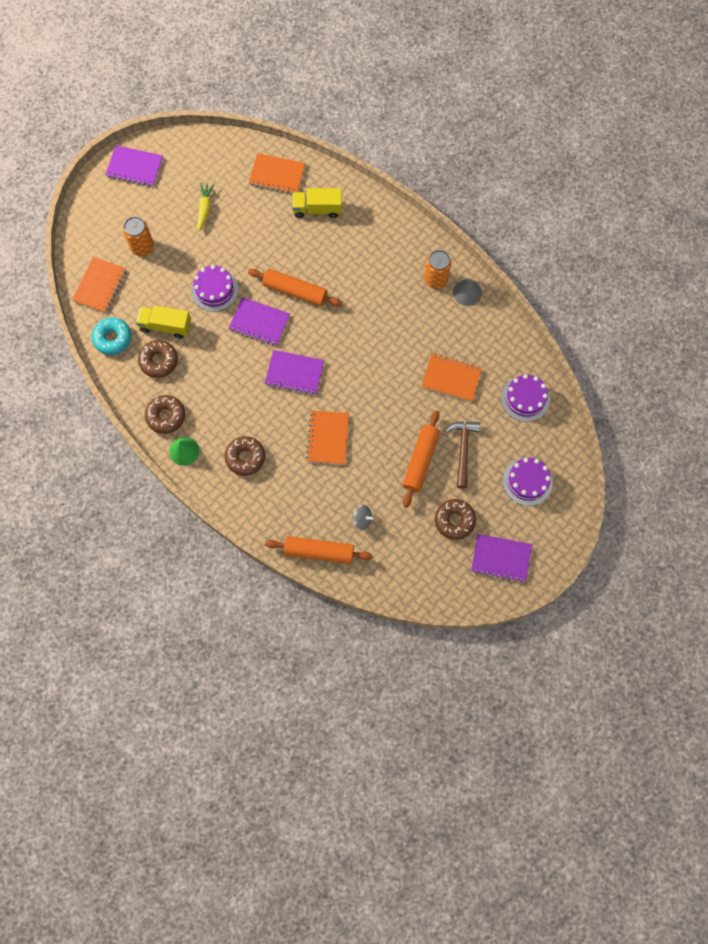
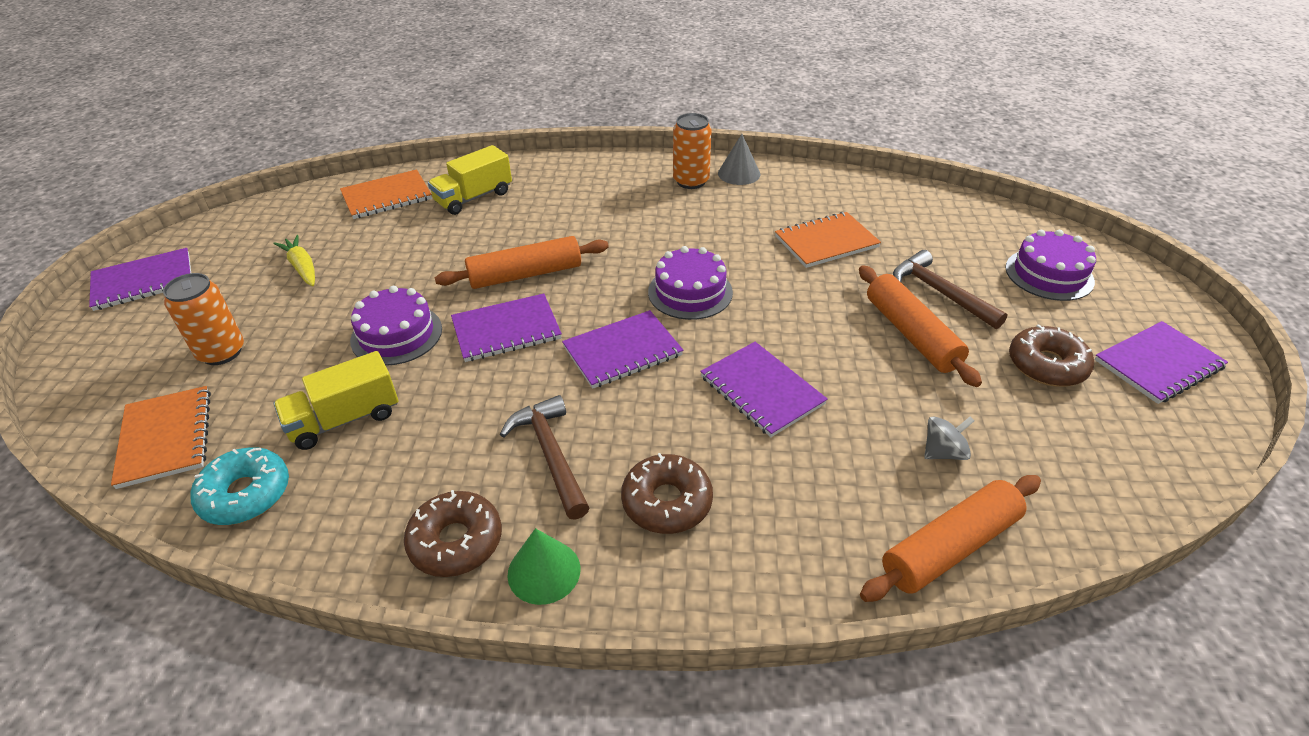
camera: 40 degrees left, 30 degrees down
brown donut [138,340,178,378] -> none
orange notebook [306,411,349,465] -> purple notebook [700,342,828,437]
purple cake [501,374,550,422] -> purple cake moved to [648,246,733,320]
none -> brown hammer [500,395,590,520]

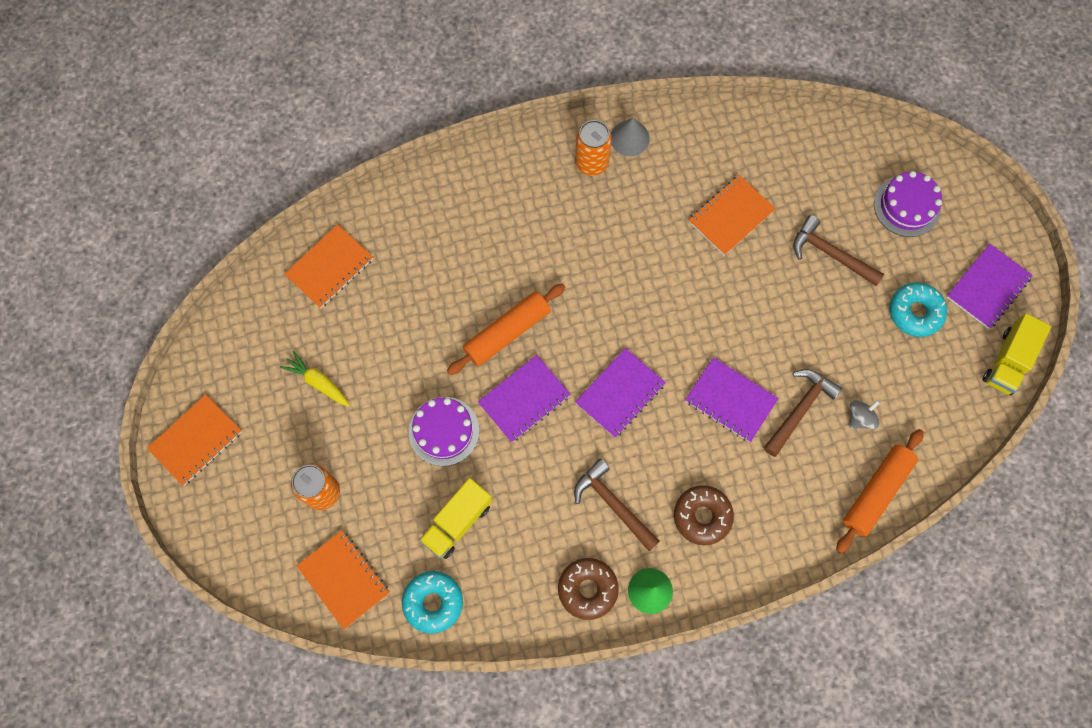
camera: 20 degrees left, 30 degrees up
purple notebook [89,248,191,311] -> orange notebook [147,394,242,486]
yellow truck [428,145,512,215] -> yellow truck moved to [982,313,1051,395]
purple cake [648,246,733,320] -> none
orange rolling pin [859,265,982,387] -> none
brown donut [1009,324,1094,387] -> turquoise donut [889,283,947,337]
none -> brown hammer [764,369,842,457]

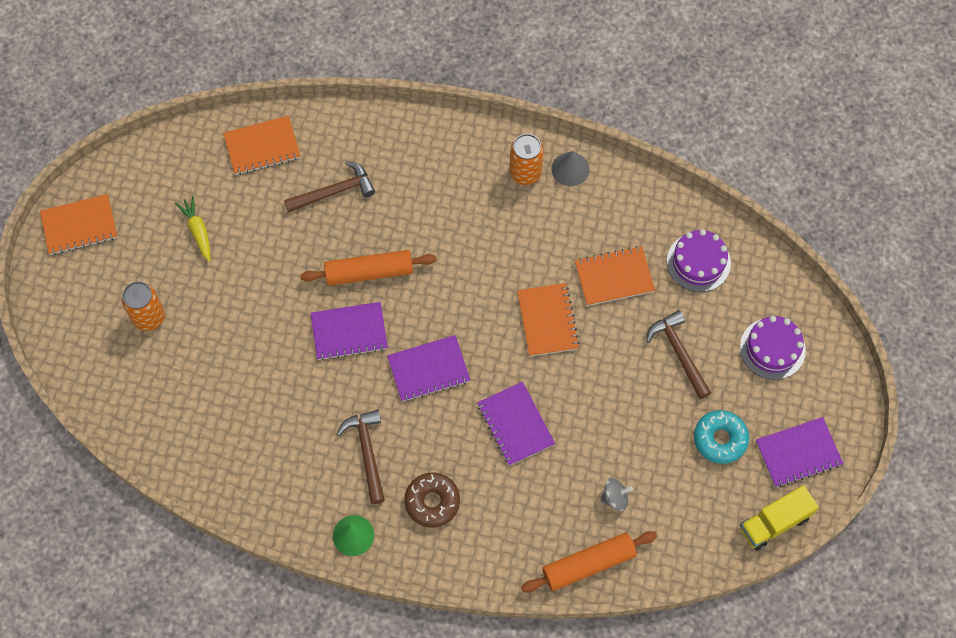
camera: 30 degrees right, 5 degrees down
orange notebook [297,530,390,630] -> orange notebook moved to [517,283,580,357]
turquoise donut [402,571,463,634] -> none
purple cake [409,397,479,466] -> purple cake moved to [667,229,731,292]
yellow truck [419,478,493,559] -> none
brown donut [558,558,619,620] -> none
brown hammer [764,369,842,457] -> brown hammer moved to [284,161,375,212]

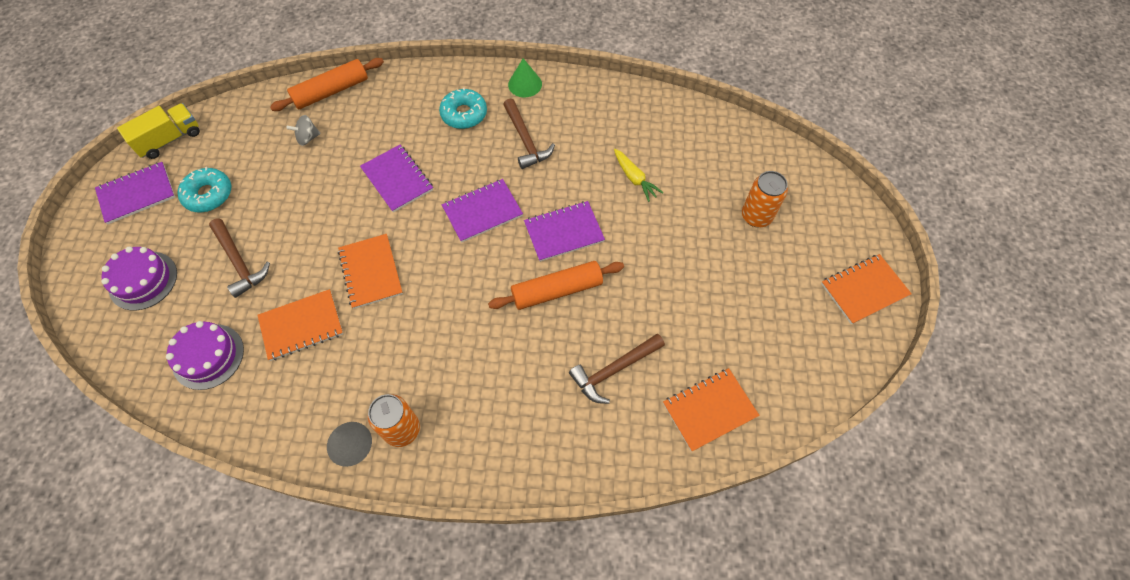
camera: 170 degrees right, 5 degrees down
yellow carrot [175,196,210,262] -> yellow carrot moved to [614,149,664,202]
brown donut [404,473,460,528] -> turquoise donut [439,88,487,129]

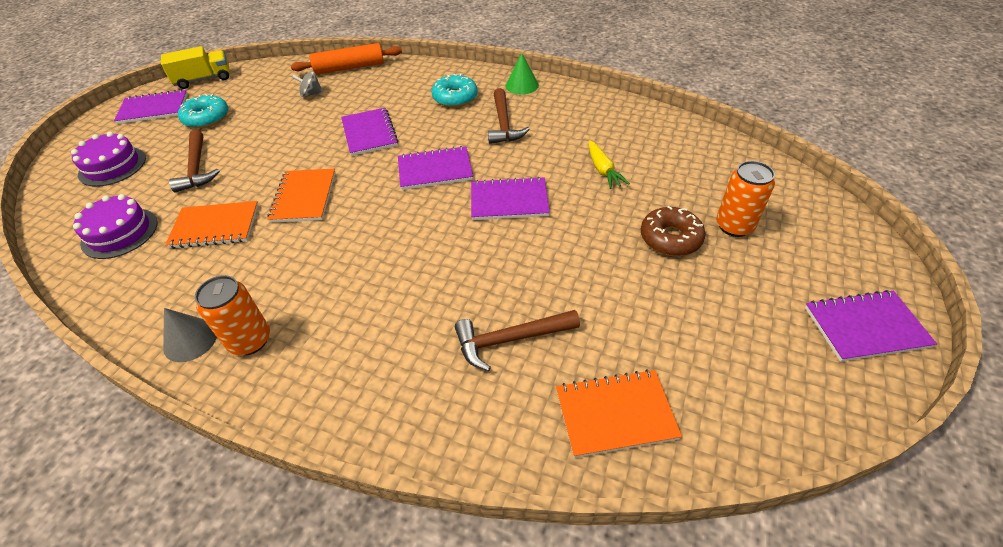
camera: 20 degrees right, 15 degrees down
orange rolling pin [488,261,624,310] -> none
orange notebook [821,254,912,324] -> purple notebook [805,290,937,362]
none -> brown donut [641,206,705,256]

